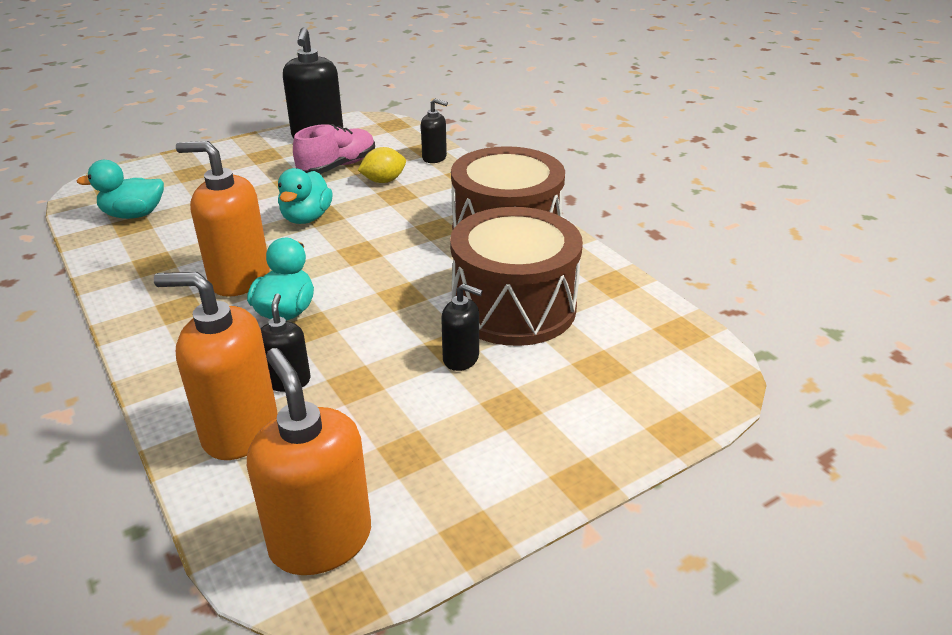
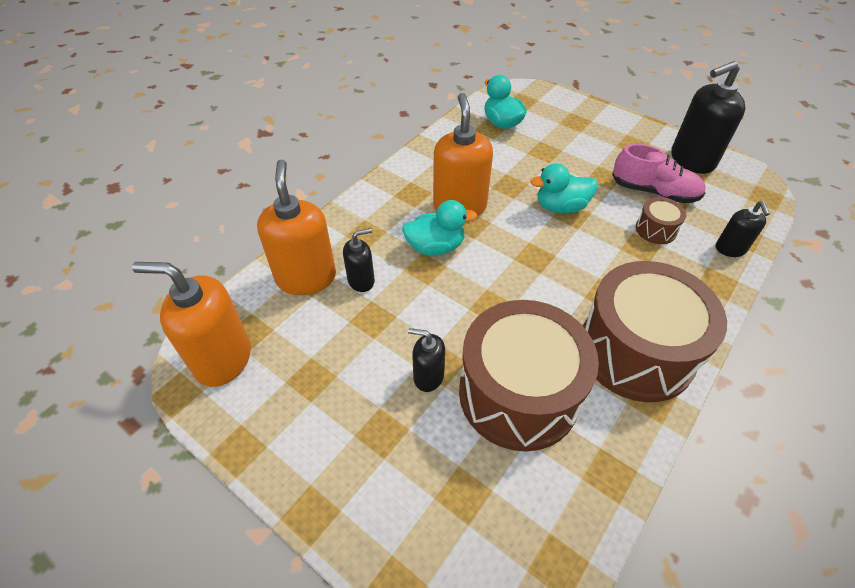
camera: 70 degrees right, 15 degrees up
orange soap dispenser [247,348,371,575] -> orange soap dispenser turned 120 degrees counterclockwise [132,262,251,387]
yellow lemon [358,147,406,183] -> brown drum [636,197,686,244]
black soap dispenser [441,283,483,371] -> black soap dispenser turned 105 degrees clockwise [408,328,445,392]

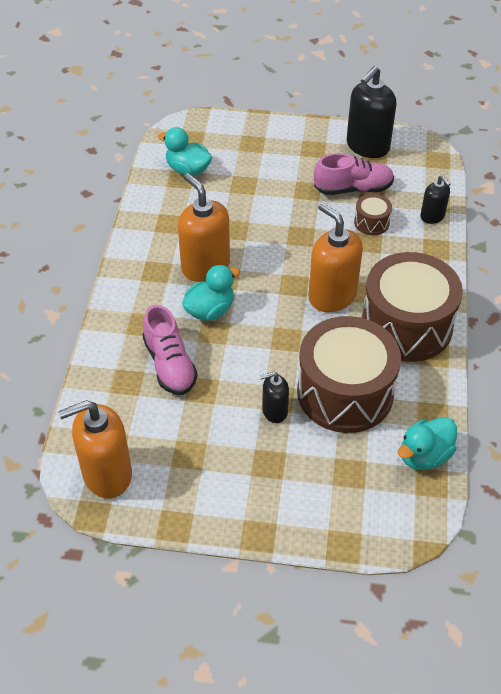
camera: 30 degrees left, 0 degrees up
orange soap dispenser [257,160,336,295] -> orange soap dispenser moved to [309,203,363,312]
black soap dispenser [343,228,375,292] -> pink shoe [143,305,198,395]
turquoise duck [530,163,597,213] -> turquoise duck moved to [398,417,457,470]

